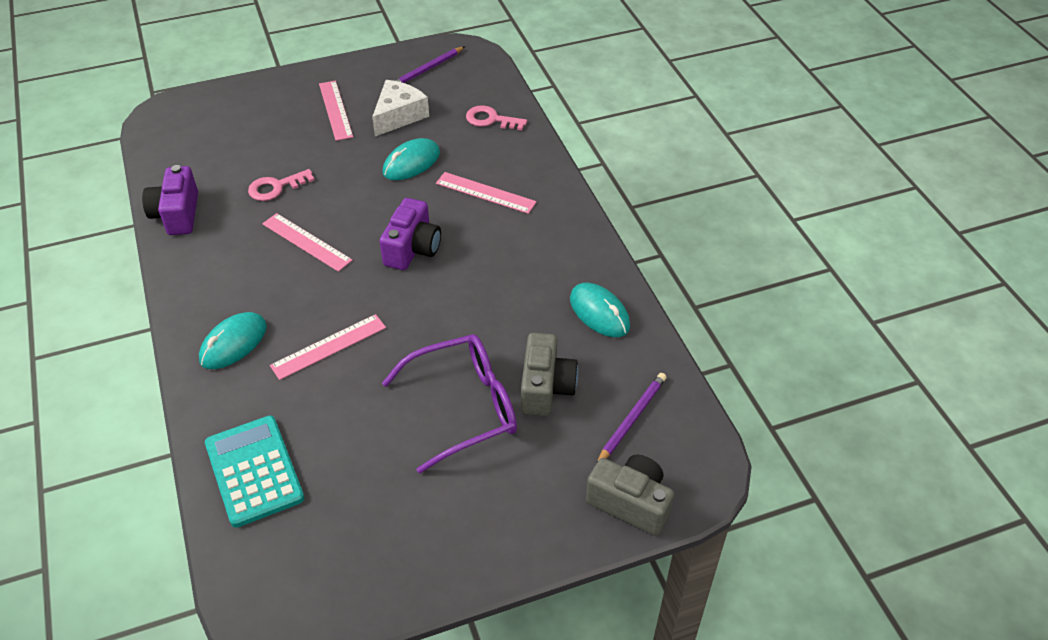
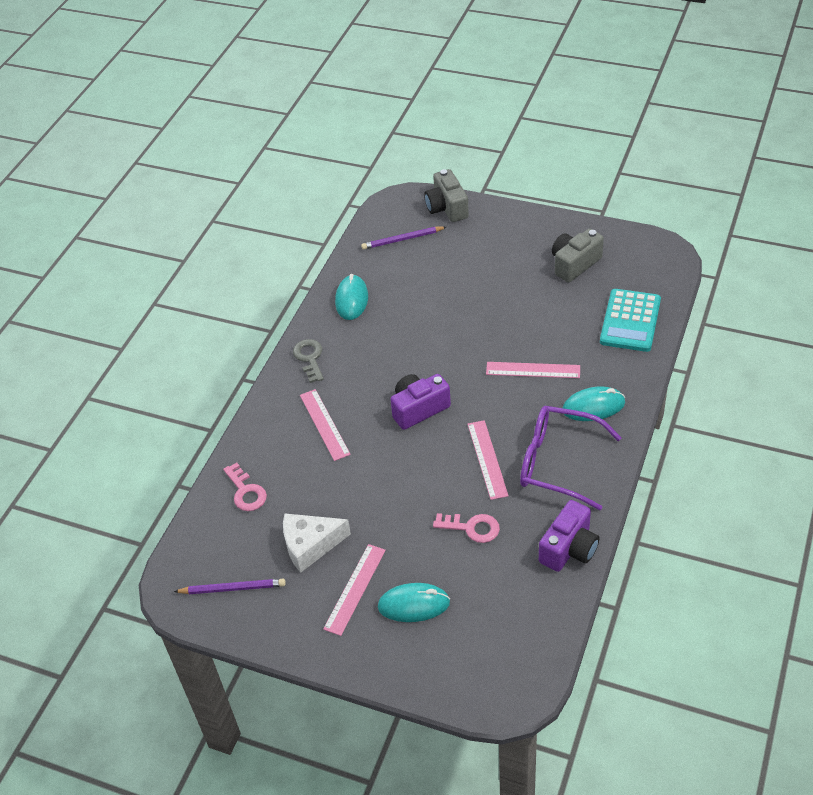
camera: 135 degrees left, 0 degrees up
purple glasses [382,334,517,474] -> purple glasses moved to [520,406,621,510]
turquoise mouse [383,138,440,180] -> turquoise mouse moved to [378,583,450,622]
grey camera [521,333,578,416] -> grey camera moved to [552,229,604,283]
none -> grey key [293,339,324,383]

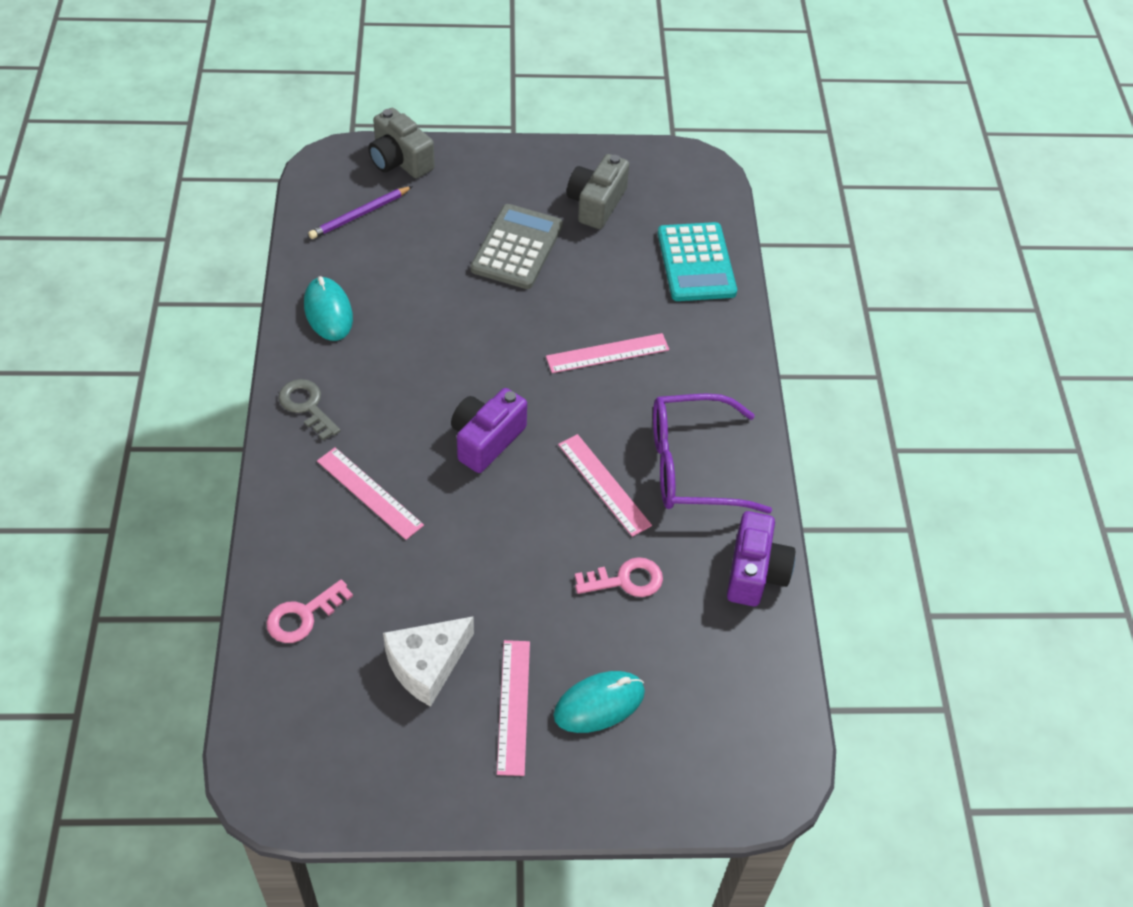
camera: 30 degrees left, 5 degrees up
purple pencil [174,579,286,594] -> none
pink key [223,463,267,511] -> pink key turned 105 degrees clockwise [266,579,353,643]
turquoise mouse [563,386,625,421] -> none
none -> grey calculator [470,204,563,289]

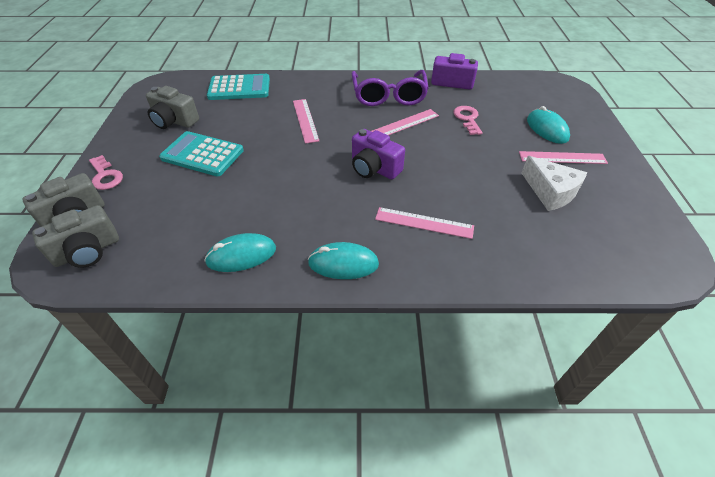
camera: 85 degrees left, 5 degrees down
pink key [266,579,353,643] -> pink key moved to [89,155,123,190]
grey key [279,379,340,441] -> turquoise mouse [308,242,379,279]
purple pencil [308,186,413,239] -> none
pink ruler [317,447,424,540] -> pink ruler turned 60 degrees clockwise [375,207,474,239]
grey calculator [470,204,563,289] -> turquoise calculator [159,131,244,177]
none -> grey camera [32,205,119,268]

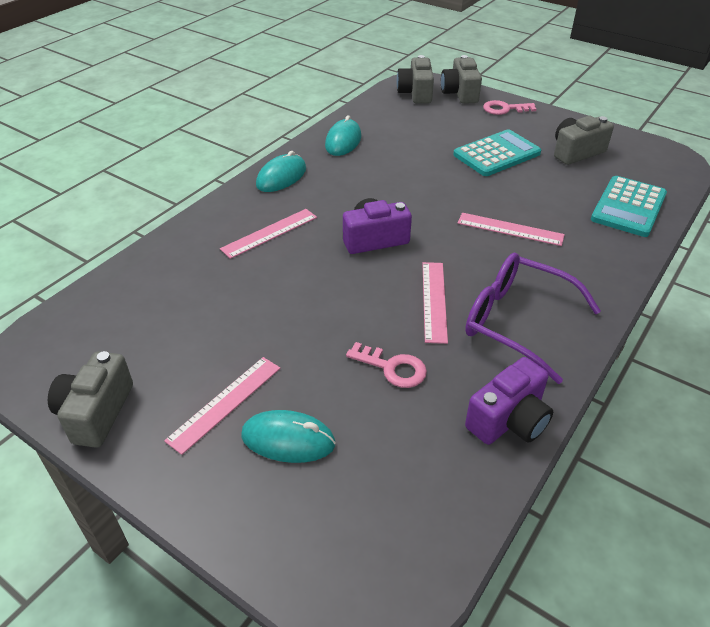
camera: 125 degrees right, 5 degrees down
white cheese [522,156,587,211] -> none
none -> grey camera [48,351,133,448]

